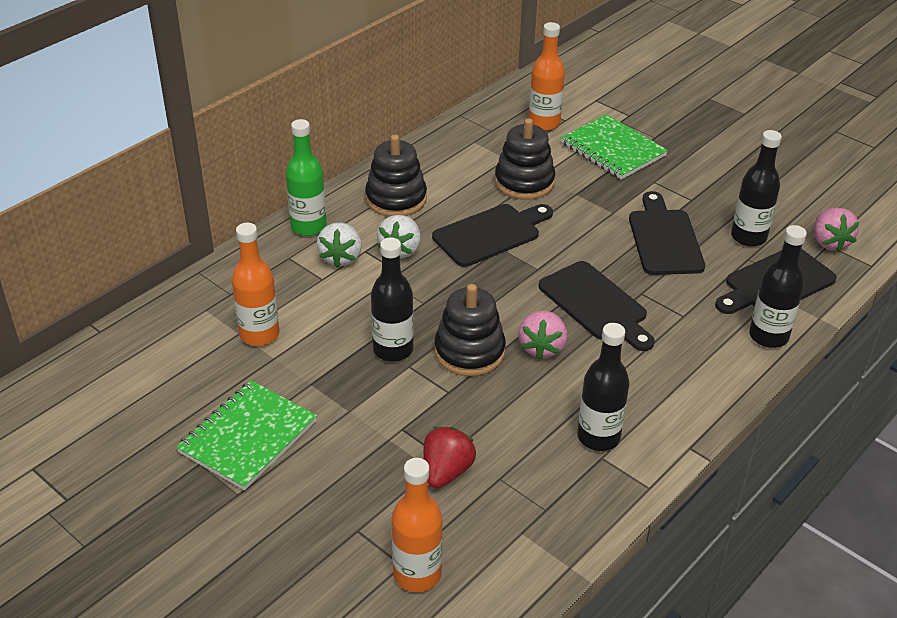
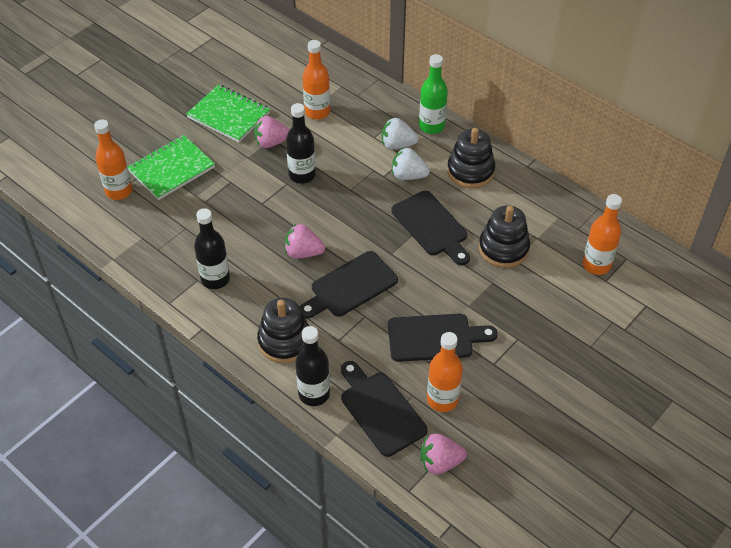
camera: 90 degrees right, 10 degrees up
red strawberry [423,426,476,488] -> none
black stacking toy [434,284,506,376] -> black stacking toy moved to [257,297,309,363]
green notebook [561,114,668,180] -> green notebook moved to [128,135,215,200]
black bottle [731,130,782,247] -> orange bottle [427,332,463,412]
none -> pink strawberry [254,116,290,148]

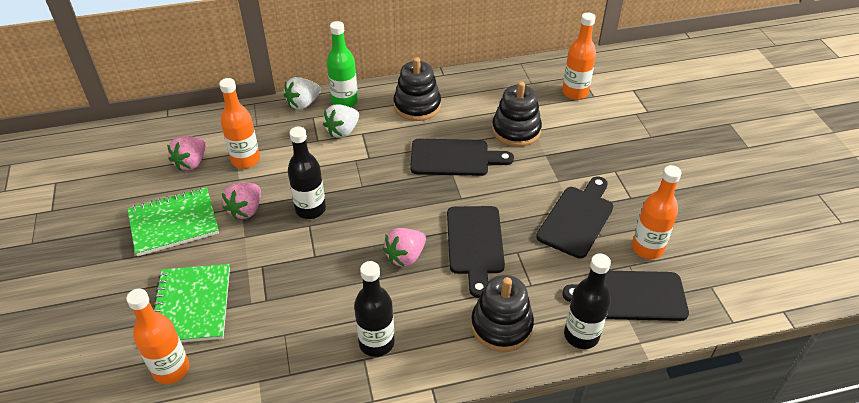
camera: 55 degrees left, 5 degrees down
white strawberry [392,147,430,180] -> white strawberry moved to [284,77,321,110]
pink strawberry [421,434,467,474] -> pink strawberry moved to [167,136,206,171]

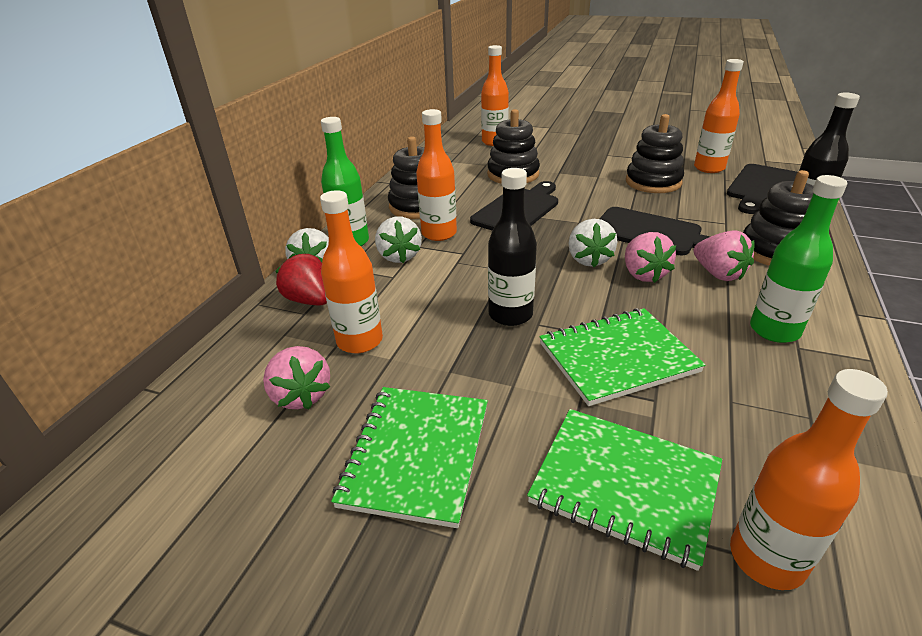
camera: 55 degrees left, 10 degrees down
pink strawberry [222,183,261,219] -> pink strawberry moved to [694,230,755,281]
black bottle [354,261,394,357] -> green bottle [750,175,847,343]
black cutting board [536,176,613,258] -> black stacking toy [626,114,684,193]
none -> red strawberry [276,253,327,305]
none -> orange bottle [416,109,457,241]
none -> green notebook [540,308,705,406]
none -> white strawberry [568,219,617,267]

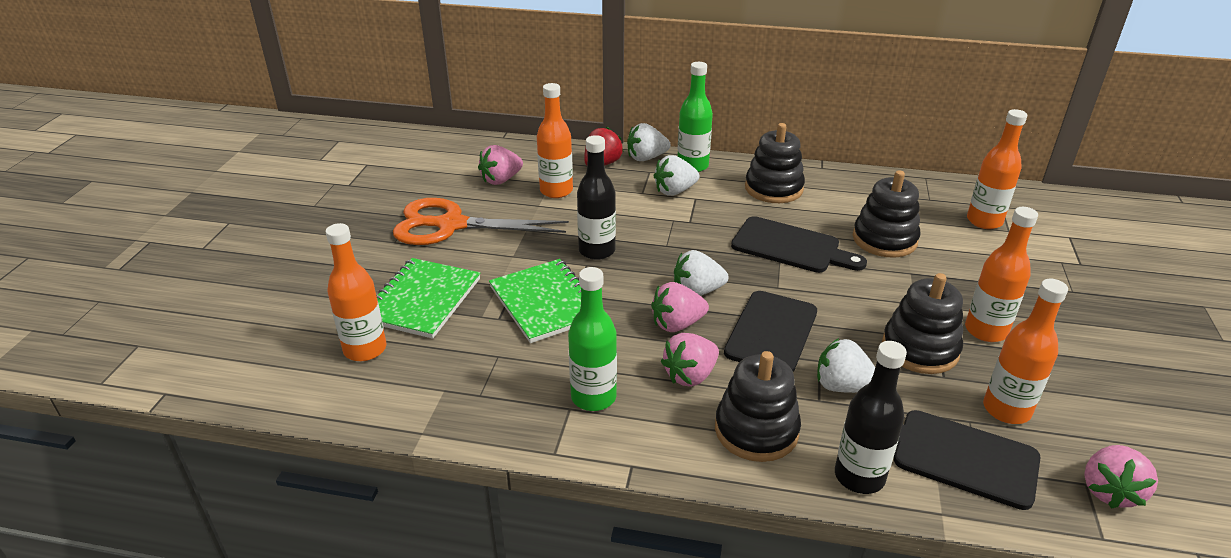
camera: 80 degrees right, 0 degrees up
green notebook [331,387,488,528] -> orange scissors [393,198,569,245]
orange bottle [416,109,457,241] -> orange bottle moved to [965,207,1038,342]
none -> white strawberry [817,338,875,393]
none -> pink strawberry [1084,445,1158,509]

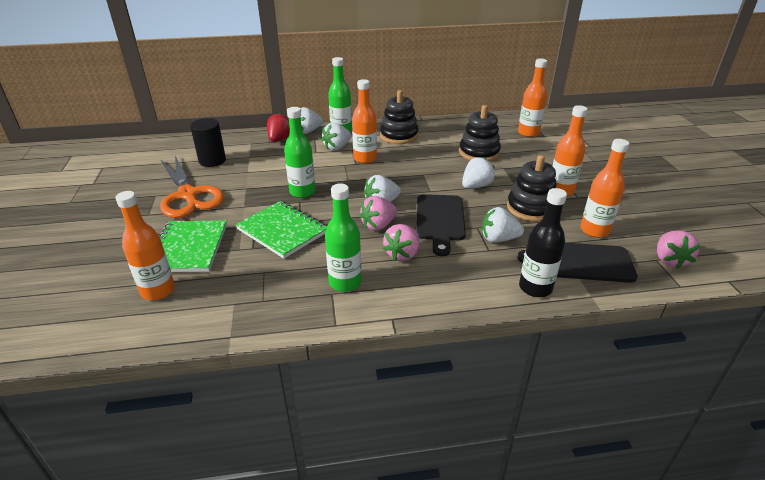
camera: 20 degrees left, 0 degrees up
orange scissors [393,198,569,245] -> orange scissors turned 105 degrees counterclockwise [160,156,224,218]
pink strawberry [478,145,523,185] -> black cylinder [190,118,226,167]
orange bottle [537,83,573,198] -> orange bottle moved to [352,79,377,164]
black bottle [577,135,616,260] -> green bottle [284,107,315,198]
black stacking toy [715,351,801,462] -> none
black cutting board [731,216,867,273] -> none
none -> white strawberry [462,157,495,188]

